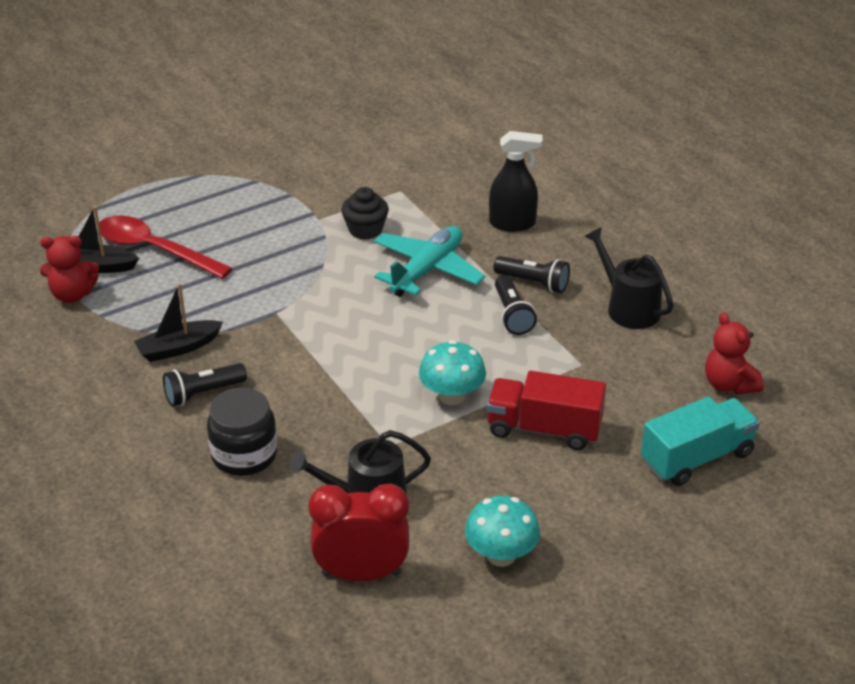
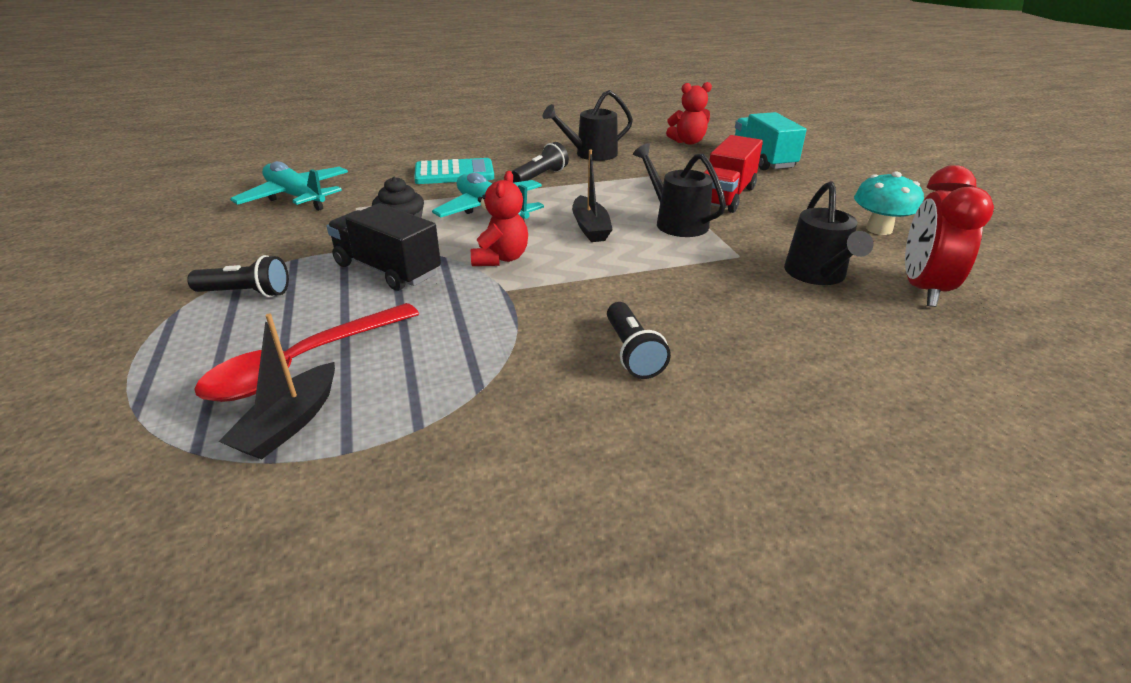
camera: 75 degrees left, 5 degrees down
red teddy bear [40,236,99,303] -> red teddy bear moved to [471,171,528,266]
black boat [134,283,223,362] -> black boat moved to [572,149,613,242]
black jar [207,388,277,476] -> none
turquoise mushroom [419,340,486,406] -> black watering can [633,143,726,237]
black spray bottle [489,131,543,232] -> turquoise calculator [414,158,494,184]
black flashlight [495,275,537,335] -> black flashlight moved to [187,255,289,297]
none -> turquoise plane [230,161,348,211]
none -> black truck [327,203,441,291]

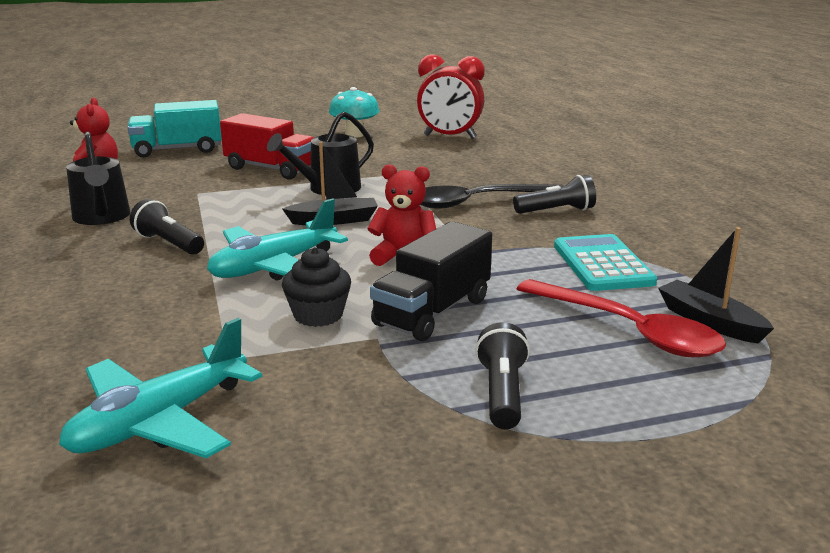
camera: 90 degrees left, 10 degrees down
black boat [218,314,335,459] -> black boat turned 150 degrees counterclockwise [658,227,774,344]
turquoise calculator [414,158,494,184] -> turquoise calculator moved to [554,234,657,291]
black watering can [784,181,873,285] -> none
none -> black spoon [421,184,563,209]

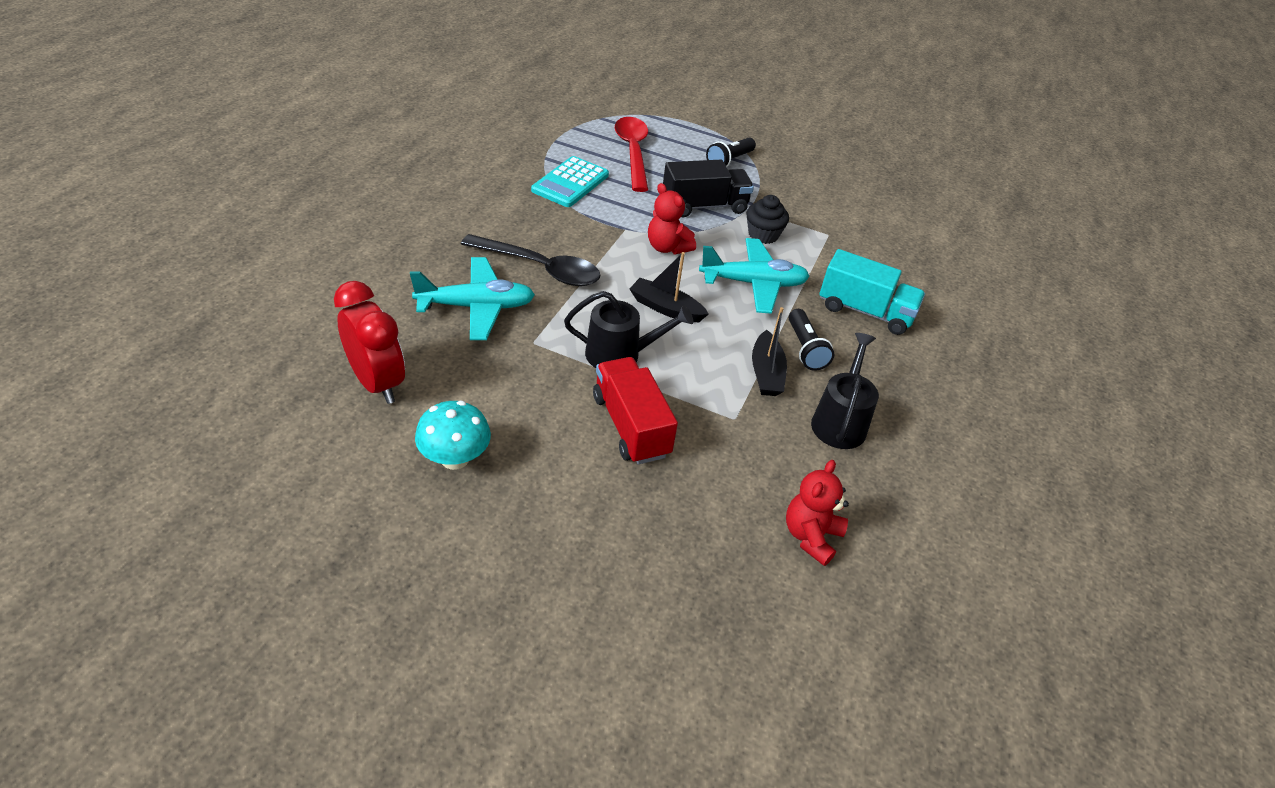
camera: 145 degrees left, 20 degrees up
turquoise plane [59,318,262,458] -> turquoise plane moved to [410,257,535,340]
turquoise truck [127,100,222,157] -> turquoise truck moved to [819,249,925,335]
black flashlight [513,175,596,214] -> none
black boat [658,227,774,344] -> black boat moved to [752,307,787,396]

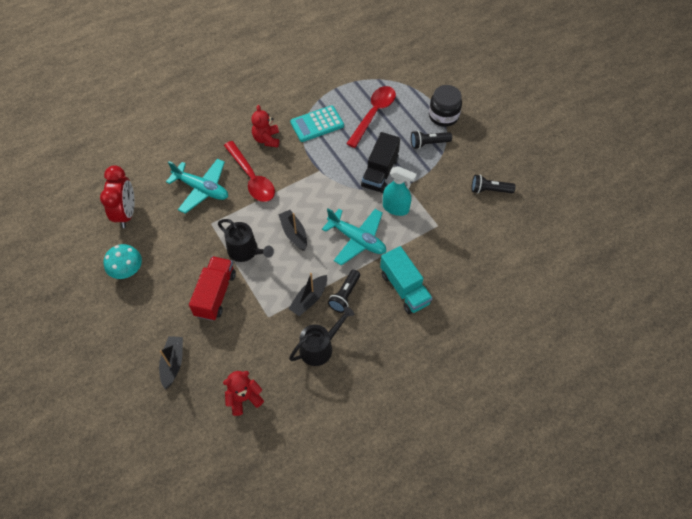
camera: 40 degrees right, 15 degrees up
black spoon [461,234,601,286] -> red spoon [224,141,275,202]
red teddy bear [648,183,696,254] -> red teddy bear moved to [251,105,279,148]
black truck [663,160,754,218] -> black truck turned 90 degrees clockwise [361,132,400,193]
black cupcake [746,195,789,244] -> turquoise spray bottle [383,166,417,216]
none -> black boat [159,336,183,389]
none -> black jar [429,85,462,127]
none -> black flashlight [472,174,516,194]

